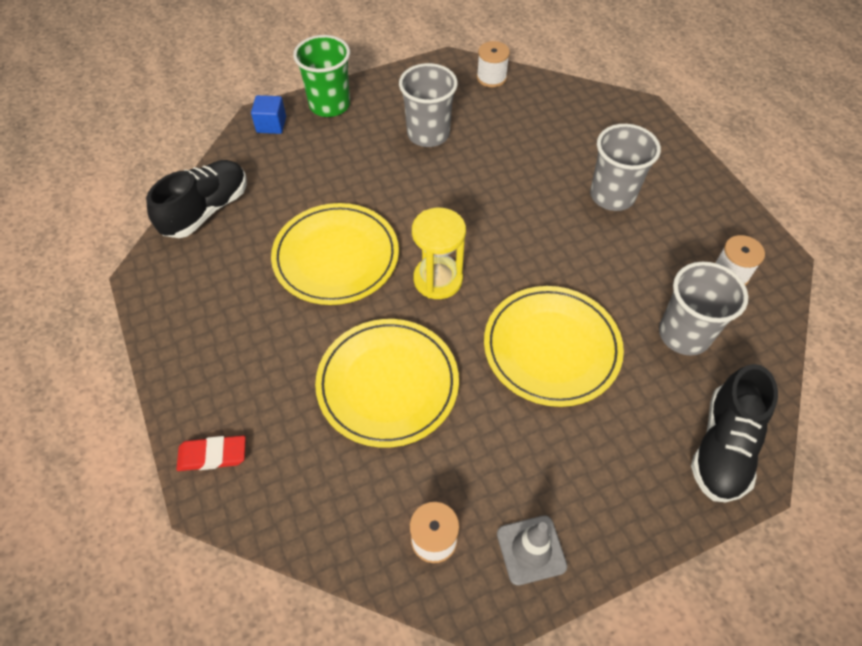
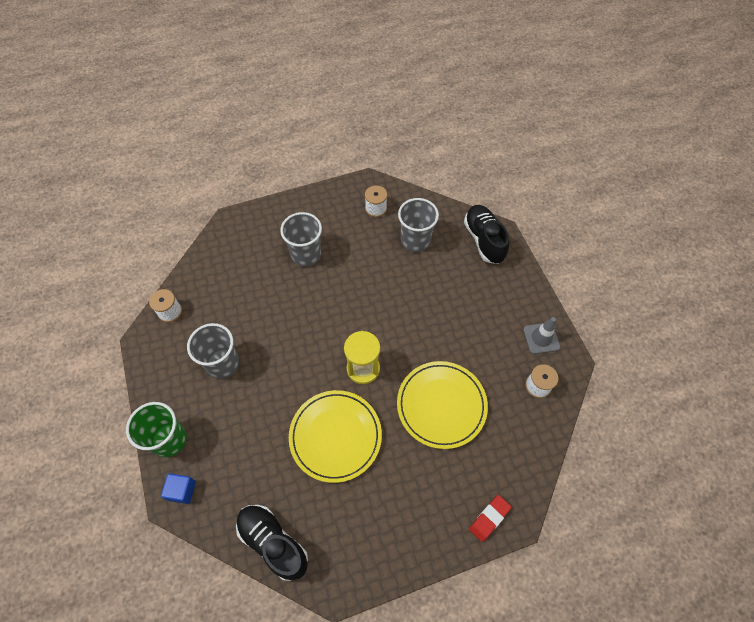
camera: 85 degrees left, 5 degrees up
red eraser [176,435,246,471] -> red eraser turned 45 degrees clockwise [469,495,512,542]
yellow plate [484,286,624,407] -> none
black shoe [691,364,778,502] -> black shoe turned 135 degrees counterclockwise [464,205,509,264]

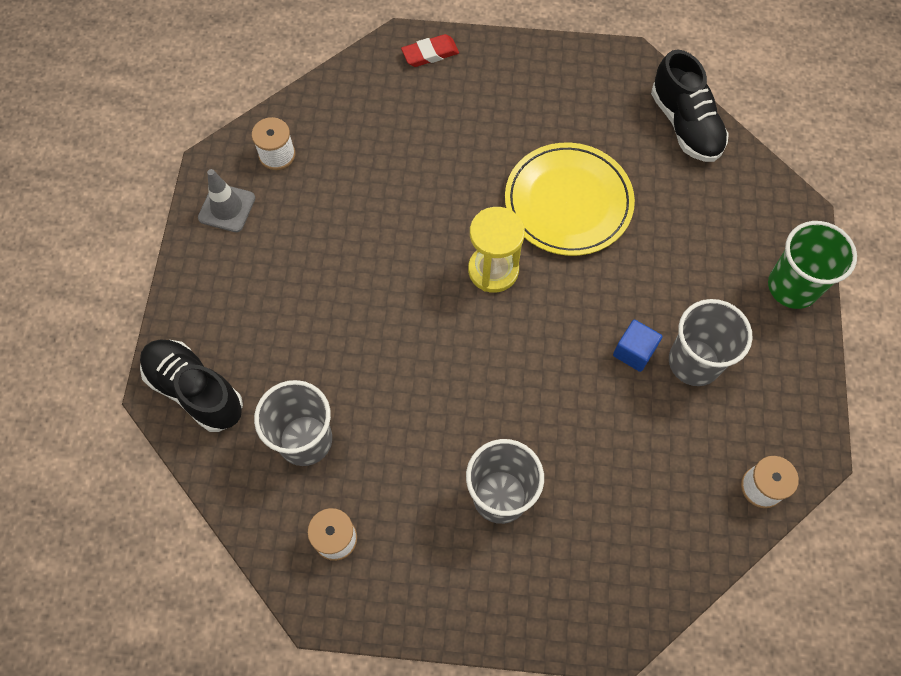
camera: 155 degrees left, 5 degrees up
blue cube [161,473,196,504] -> blue cube moved to [613,320,662,372]
yellow plate [397,361,488,449] -> none
black shoe [464,205,509,264] -> black shoe turned 120 degrees clockwise [140,339,243,432]

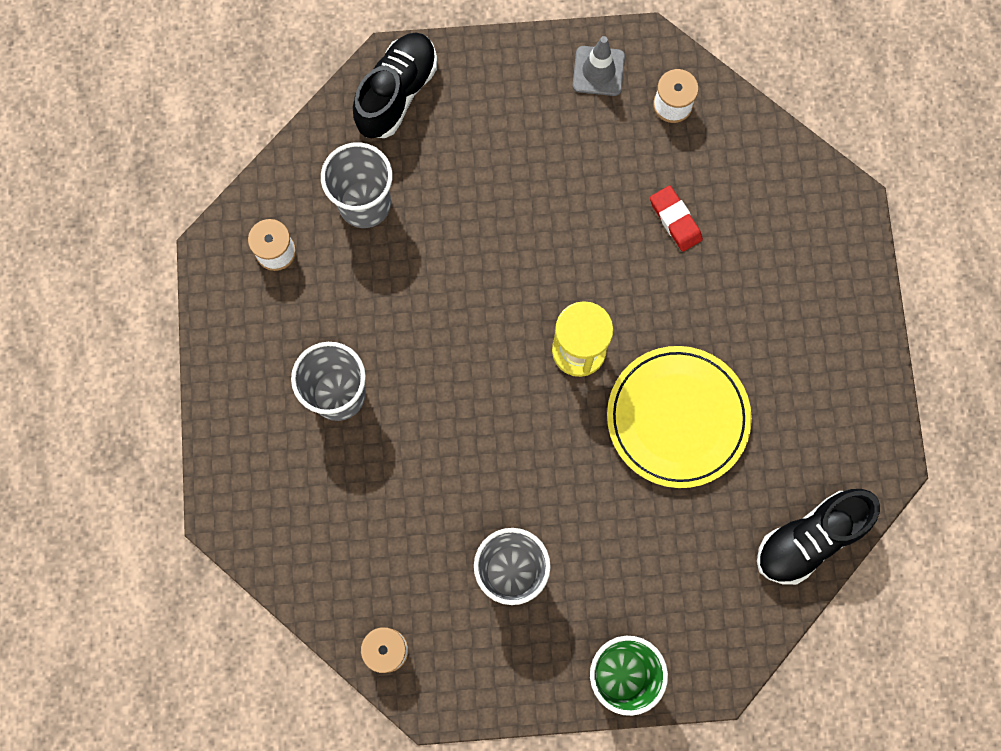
camera: 80 degrees right, 10 degrees up
red eraser [401,34,459,67] -> red eraser moved to [650,186,703,252]
blue cube [613,320,662,372] -> none

